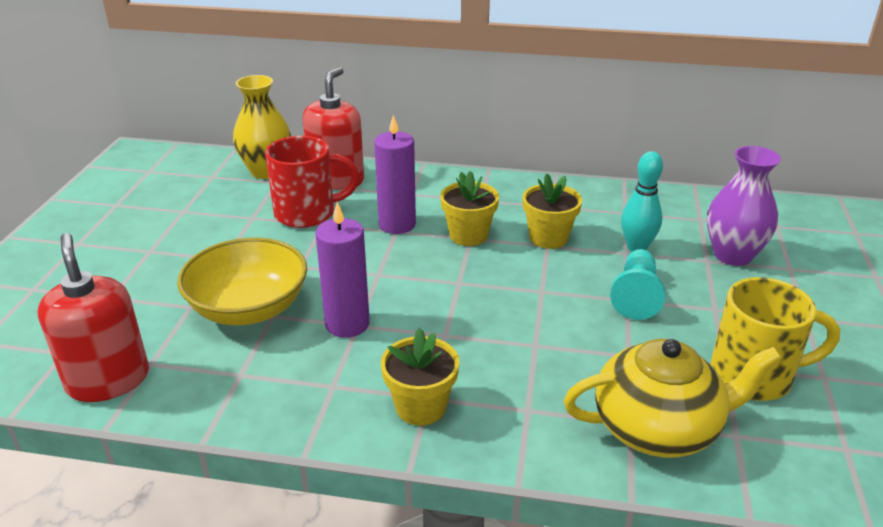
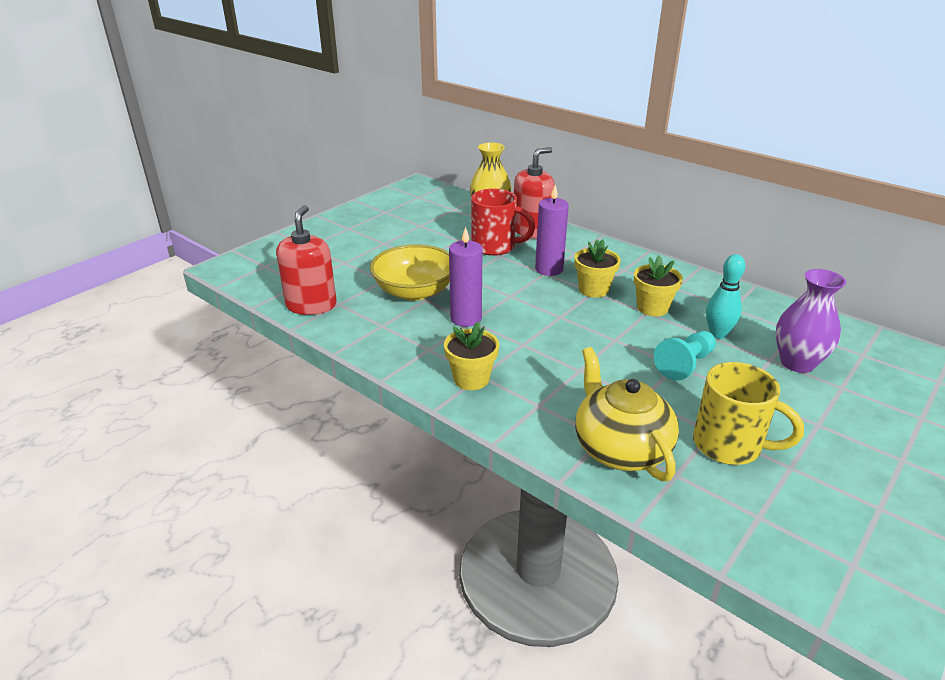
camera: 30 degrees right, 0 degrees up
yellow teapot [564,339,781,458] -> yellow teapot turned 135 degrees counterclockwise [575,347,679,481]

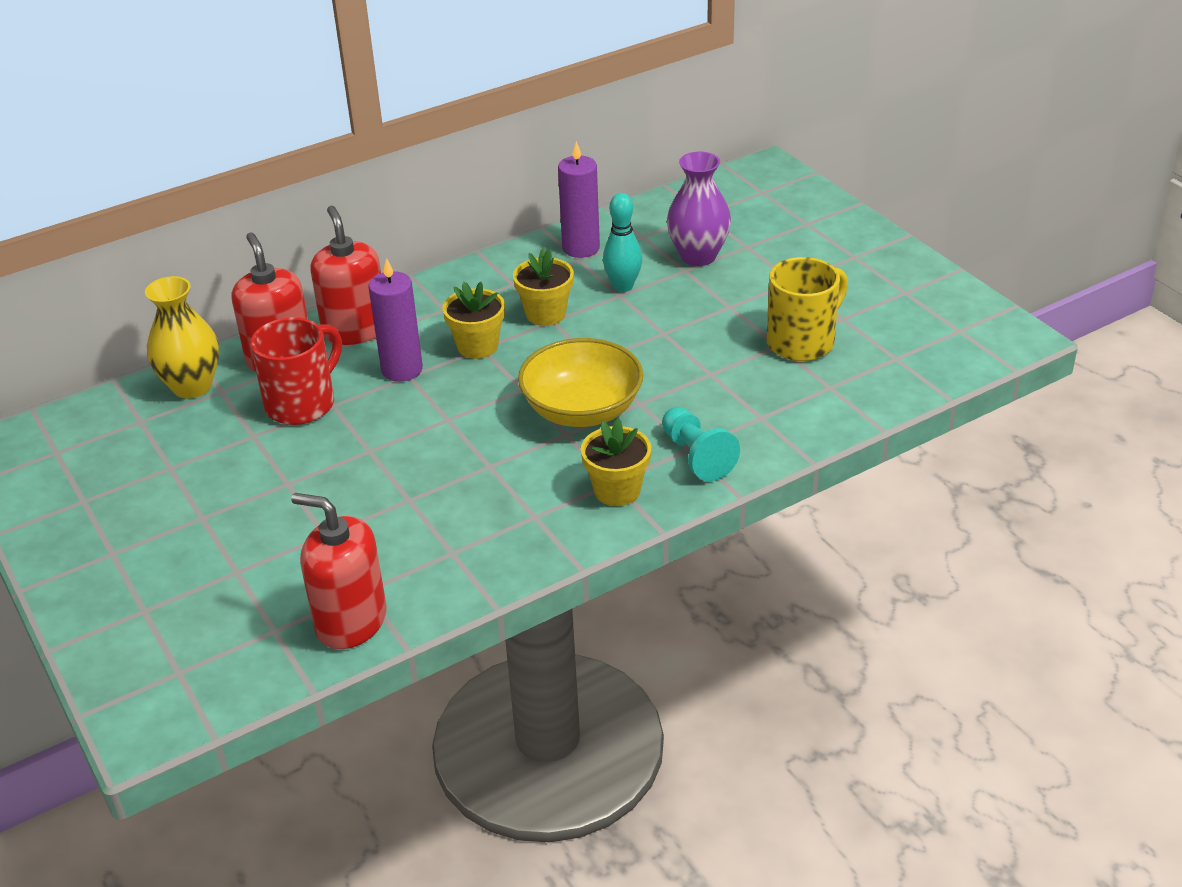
camera: 70 degrees left, 5 degrees up
yellow bowl [370,244,450,301] -> yellow bowl moved to [518,338,643,427]
purple candle [449,227,482,327] -> purple candle moved to [558,141,600,258]
yellow teapot [575,347,679,481] -> none
turquoise pawn [654,331,716,381] -> turquoise pawn moved to [662,407,740,481]
none -> red soap dispenser [310,206,381,345]

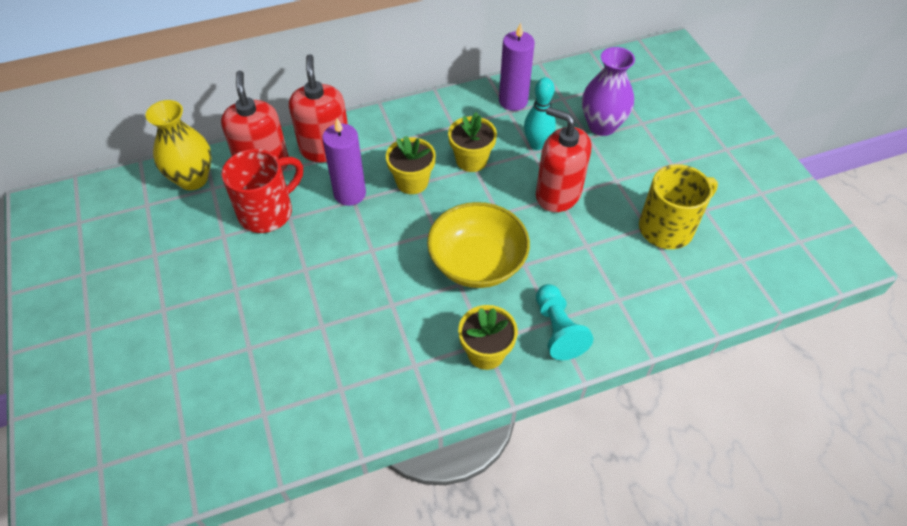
camera: 10 degrees right, 15 degrees up
red soap dispenser [291,493,387,649] -> red soap dispenser moved to [536,107,591,212]

